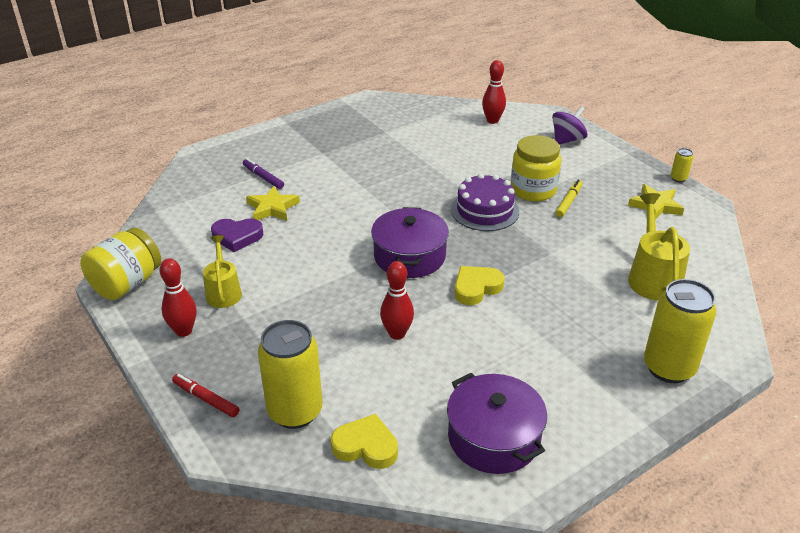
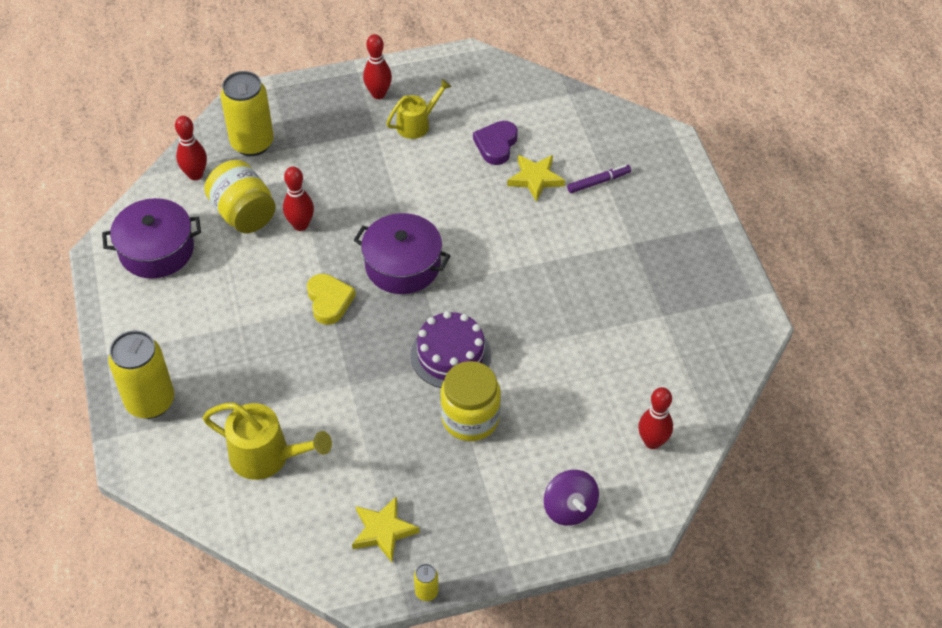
camera: 110 degrees right, 15 degrees up
yellow jar [80,227,161,300] -> yellow jar moved to [204,160,276,233]
red marker [172,374,239,417] -> none
yellow watering can [203,235,242,308] -> yellow watering can turned 45 degrees counterclockwise [386,79,452,139]
yellow heart [330,414,398,469] -> red bowling pin [175,116,207,180]
yellow marker [555,179,582,217] -> none

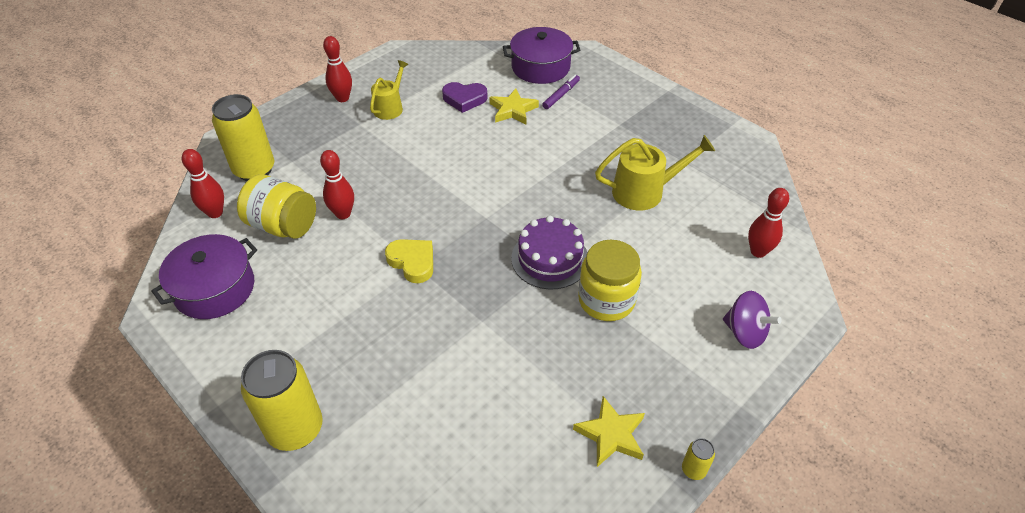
camera: 30 degrees left, 5 degrees down
yellow watering can [202,403,332,480] -> yellow watering can moved to [595,135,715,211]
purple pot [354,213,450,294] -> purple pot moved to [503,27,581,84]
purple heart [473,121,518,165] -> purple heart turned 75 degrees counterclockwise [442,82,488,113]

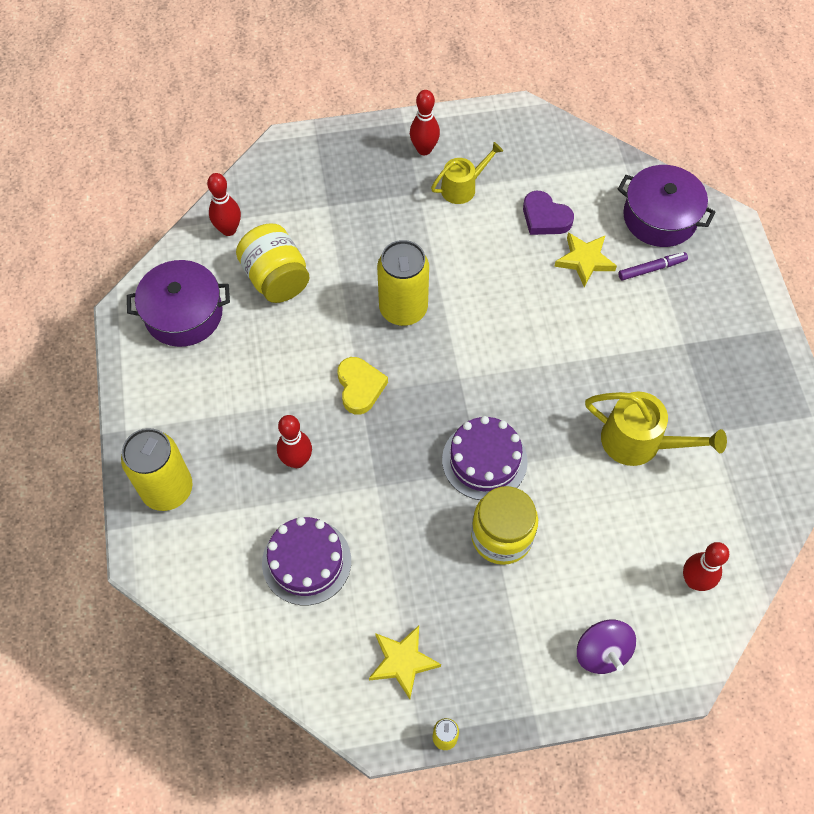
camera: 35 degrees right, 15 degrees up
yellow can [212,94,274,181] -> yellow can moved to [377,240,429,326]
red bowling pin [320,150,354,219] -> red bowling pin moved to [277,415,312,468]
none -> purple cake [262,517,351,605]

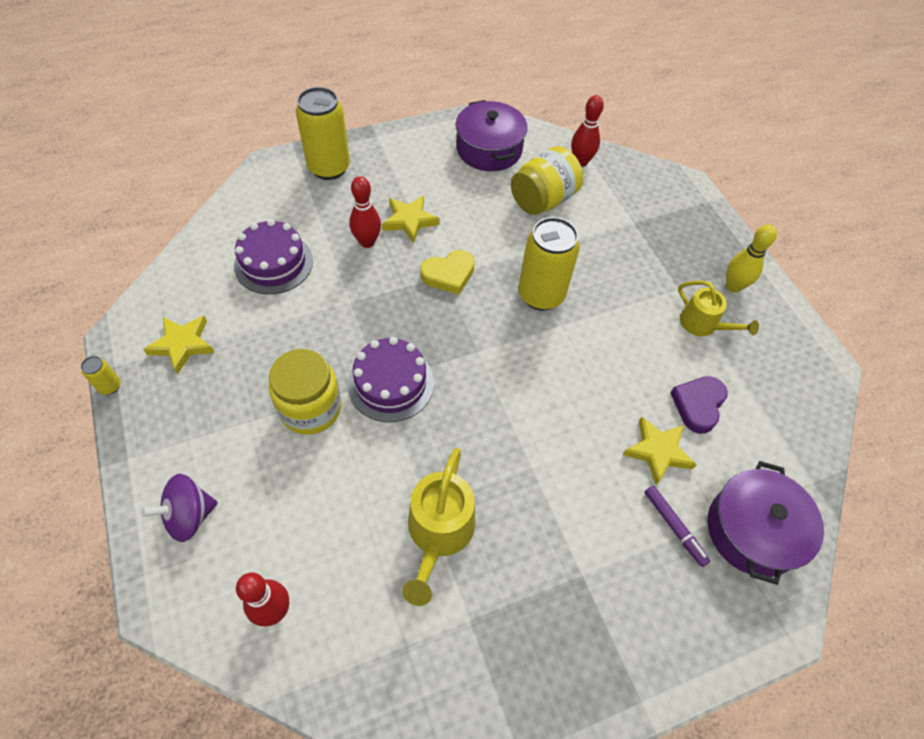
camera: 75 degrees right, 5 degrees down
red bowling pin [410,90,440,155] -> yellow bowling pin [726,224,777,292]
none -> yellow star [382,195,440,243]

